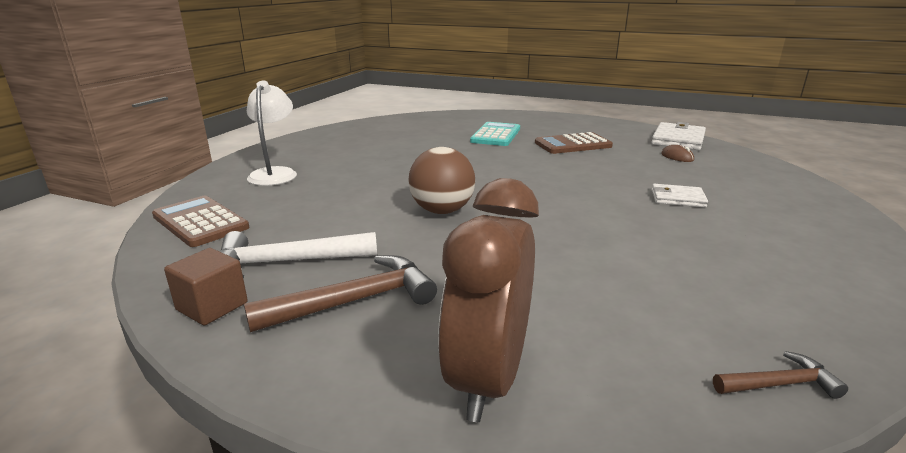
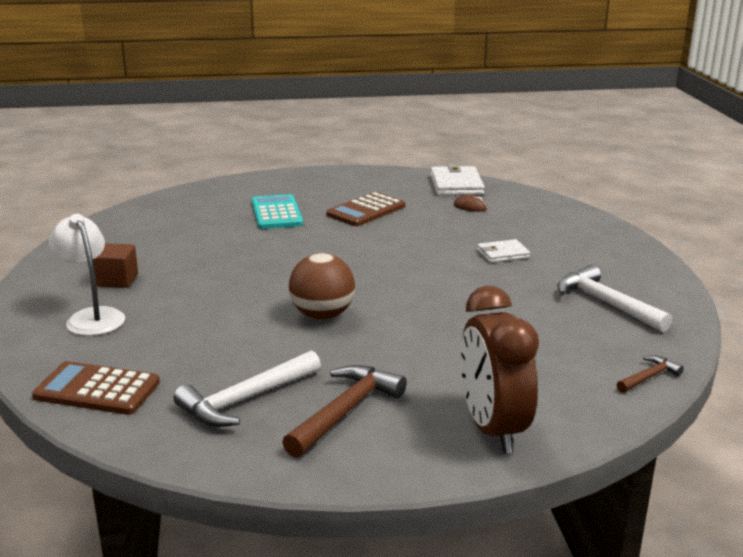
camera: 30 degrees left, 0 degrees up
brown cube [164,248,248,325] -> brown cube moved to [93,243,138,288]
none -> white hammer [557,265,673,333]

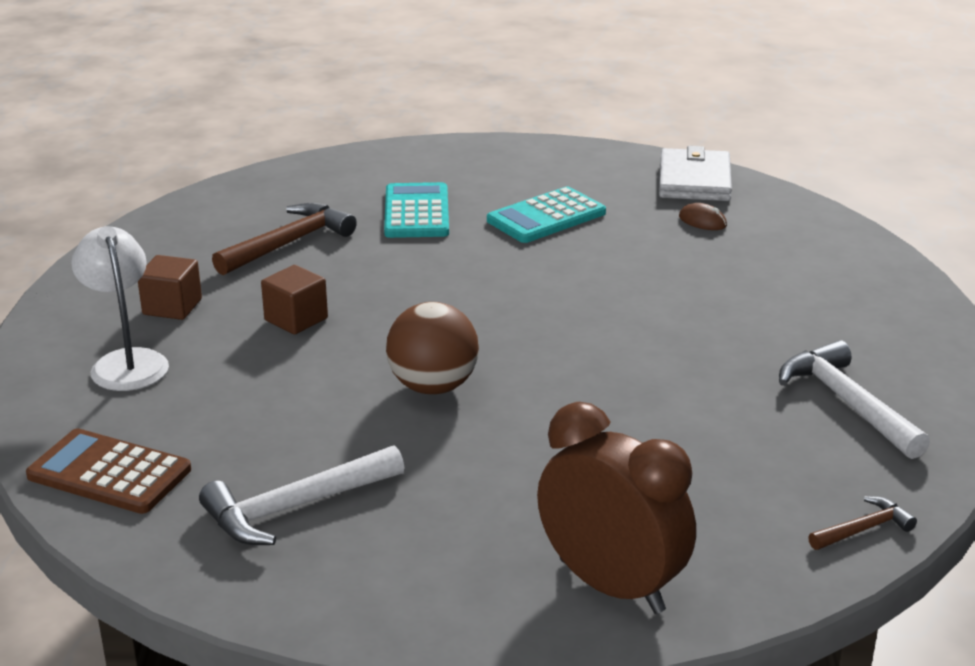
camera: 10 degrees right, 5 degrees up
brown hammer [282,365,407,458] -> brown hammer moved to [212,203,357,275]
brown calculator [326,192,405,226] -> turquoise calculator [487,187,606,243]
brown clock [460,286,539,454] -> brown clock turned 135 degrees clockwise [537,402,696,614]
white wallet [477,239,530,263] -> none
none -> brown cube [261,265,328,334]

